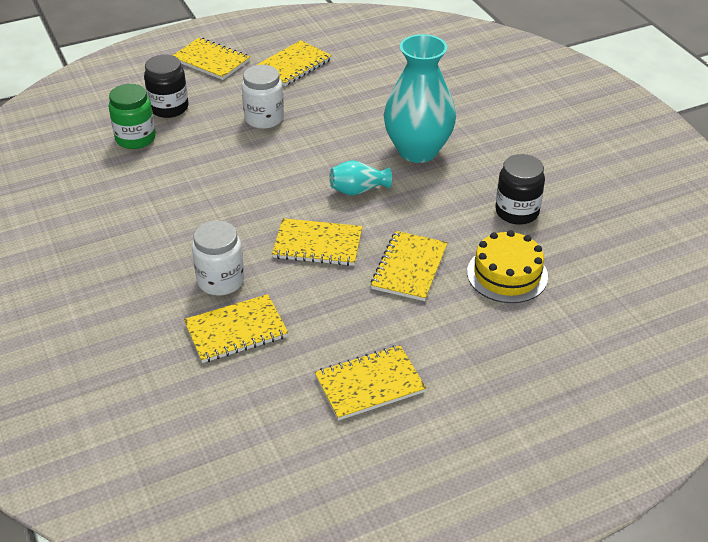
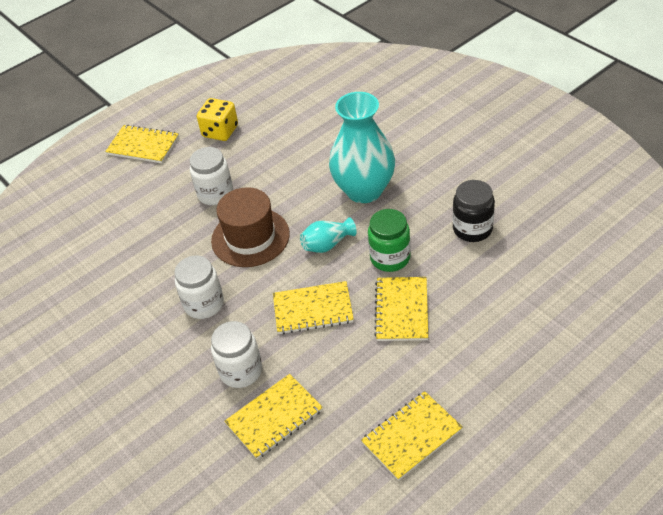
camera: 10 degrees left, 5 degrees up
green jar [109,84,156,149] -> green jar moved to [368,209,411,272]
black jar [144,54,188,118] -> none
yellow notebook [257,40,332,86] -> yellow dice [197,98,238,141]
yellow cake [467,230,548,303] -> none
none -> white jar [174,256,224,319]
none -> brown hat [211,187,290,267]

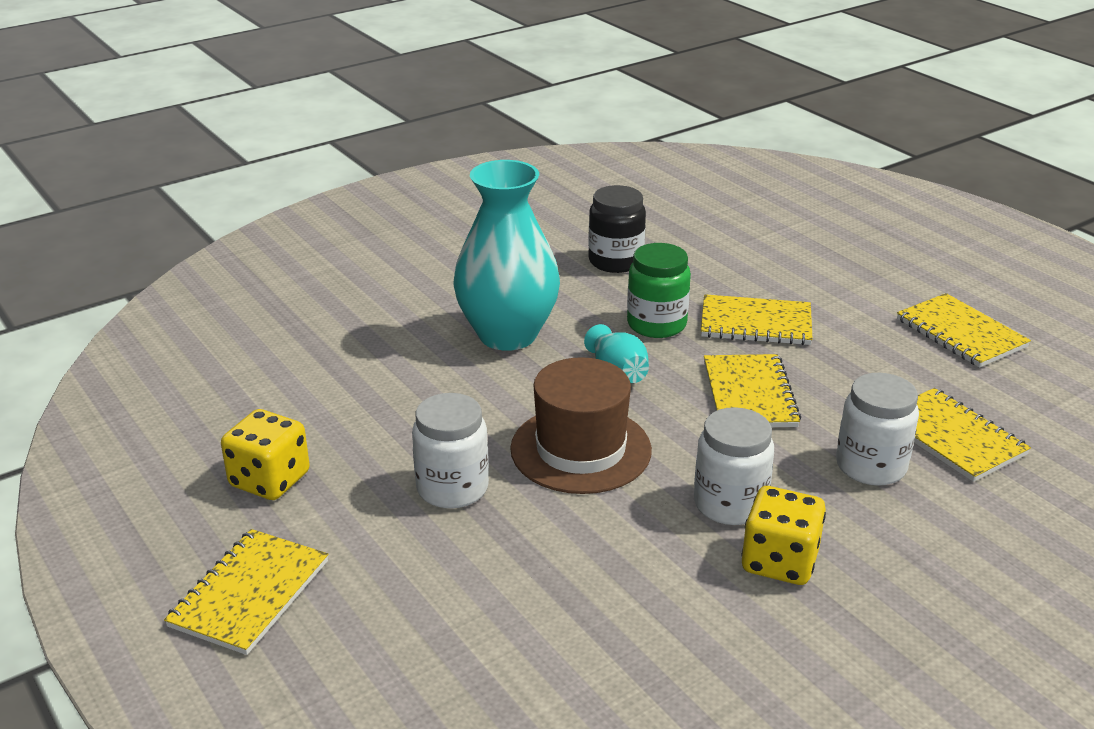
camera: 90 degrees left, 15 degrees down
none -> yellow dice [742,486,826,585]

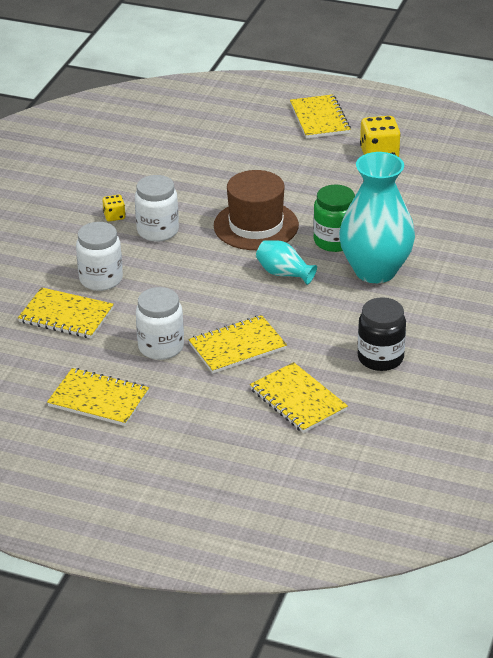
camera: 145 degrees right, 5 degrees up
white jar [412,393,489,508] -> white jar moved to [136,287,184,360]
green jar [627,243,691,338] -> green jar moved to [313,185,355,252]
yellow notebook [704,354,801,427] -> yellow notebook moved to [250,362,348,433]
yellow dice [742,486,826,585] -> yellow dice [102,195,126,222], size x0.54

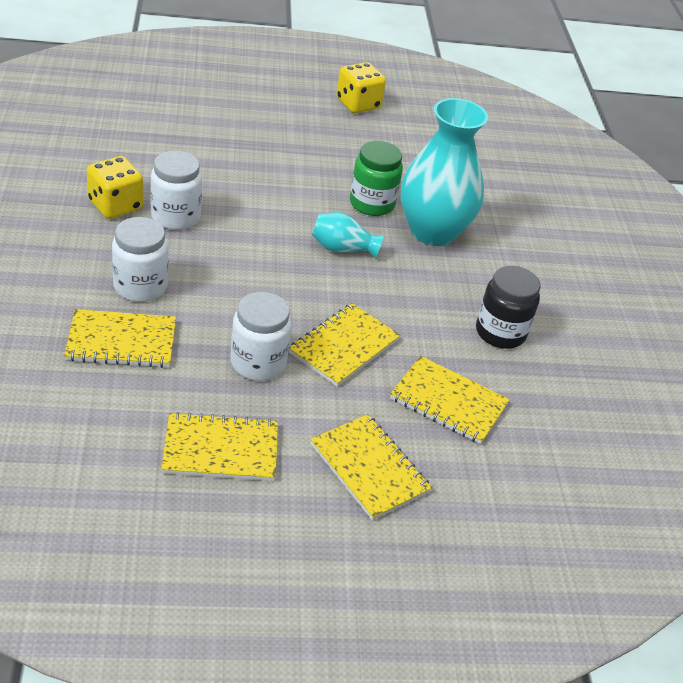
camera: 30 degrees left, 5 degrees up
yellow dice [102,195,126,222] -> yellow dice [87,156,143,219], size x1.85
brown hat [214,170,299,250] -> none
yellow notebook [290,94,351,138] -> yellow notebook moved to [310,414,432,521]

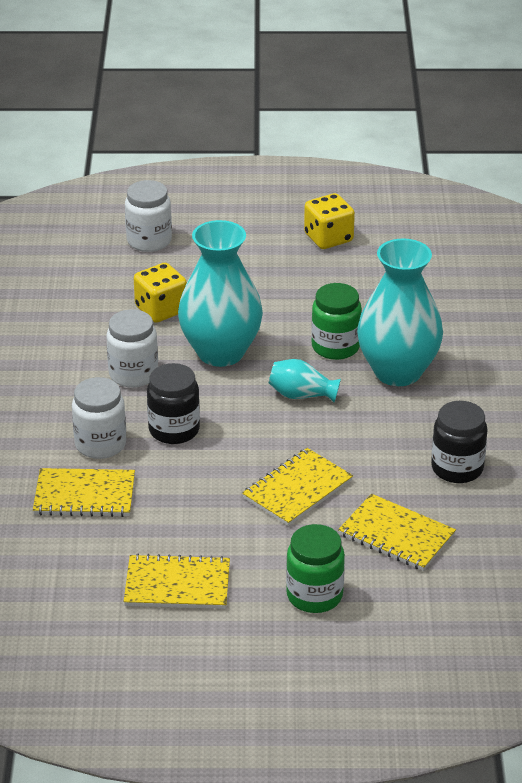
camera: 10 degrees right, 5 degrees down
yellow dice [87,156,143,219] -> yellow dice moved to [134,263,187,323]
white jar [230,292,292,381] -> white jar moved to [125,180,172,252]
yellow notebook [310,414,432,521] -> green jar [286,524,345,613]
none -> black jar [147,363,200,444]
none -> turquoise vase [178,220,263,367]

